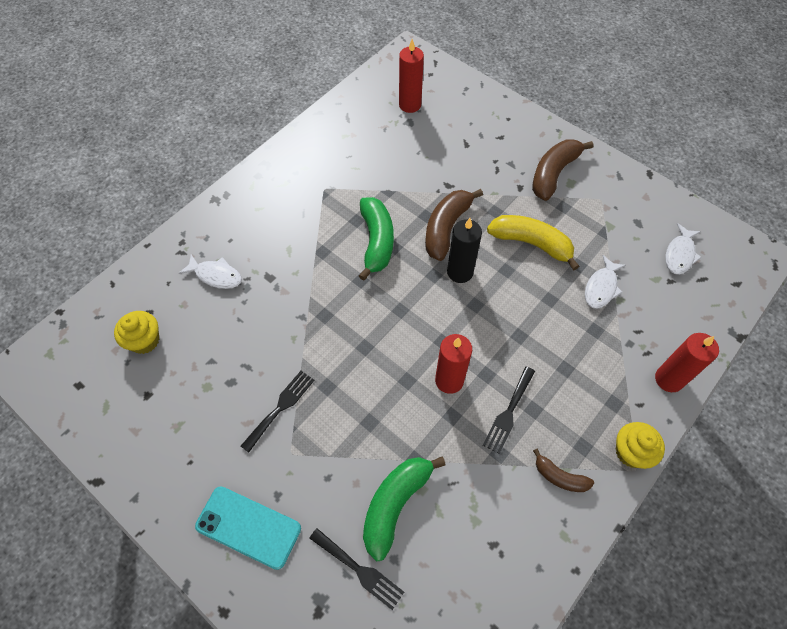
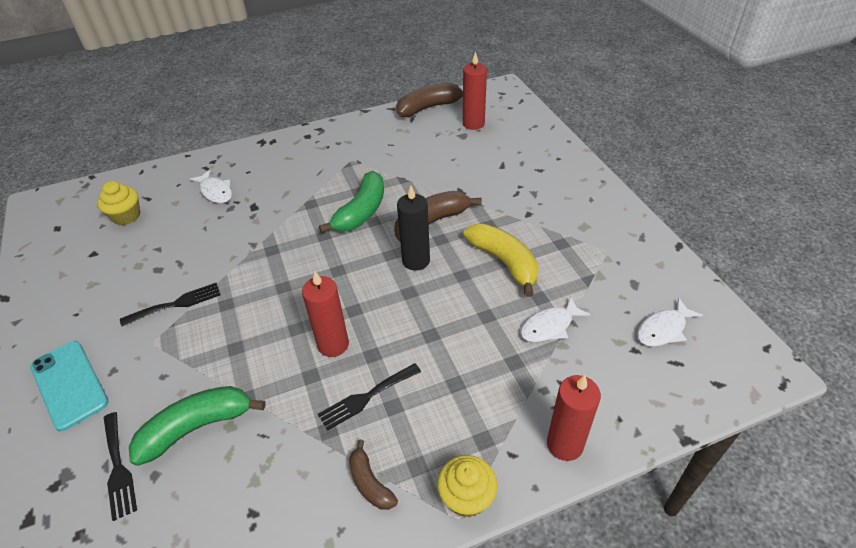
camera: 30 degrees right, 15 degrees down
brown banana [532,140,594,201] -> brown banana moved to [396,83,463,117]

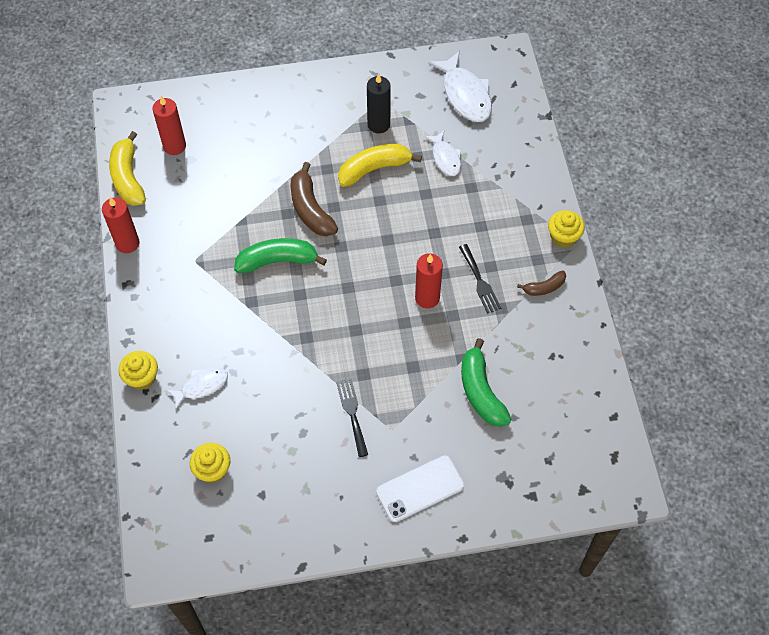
camera: 80 degrees left, 15 degrees up
turquoise phone [30,341,108,431] -> white phone [376,455,464,522]
black fork [104,412,137,521] -> none
green banana [319,171,384,233] -> green banana turned 45 degrees counterclockwise [234,238,327,273]
brown banana [396,83,463,117] -> yellow banana [109,131,146,206]
black candle [397,186,430,271] -> black candle moved to [367,73,391,133]
red candle [547,375,601,461] -> red candle moved to [102,197,140,253]
white fish [637,298,703,347] -> white fish [428,51,492,122], size x1.67
none -> yellow cupcake [119,351,158,390]

